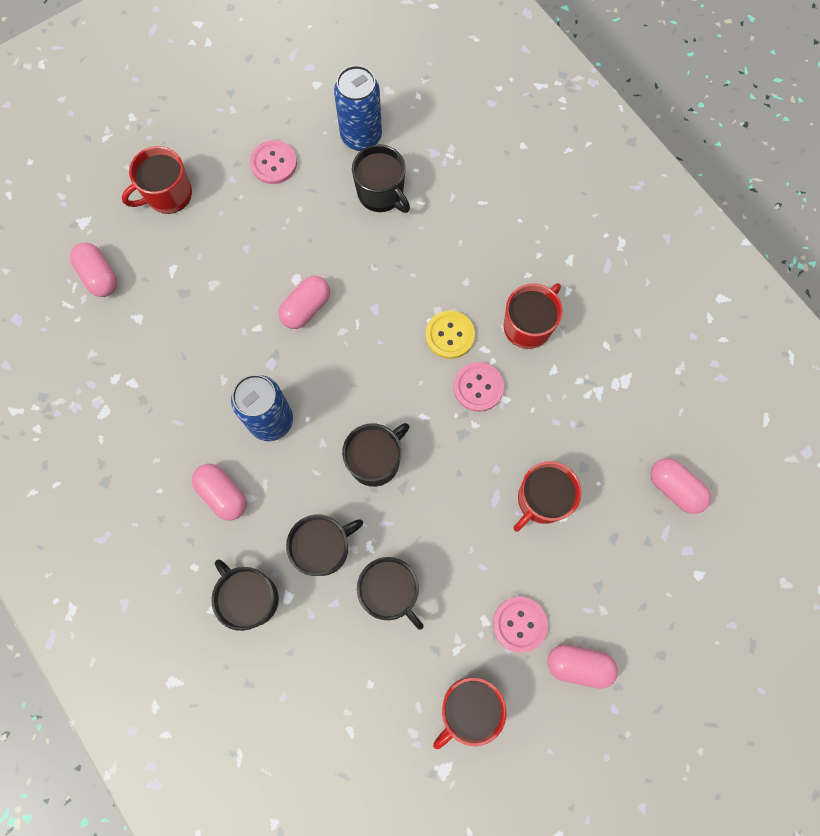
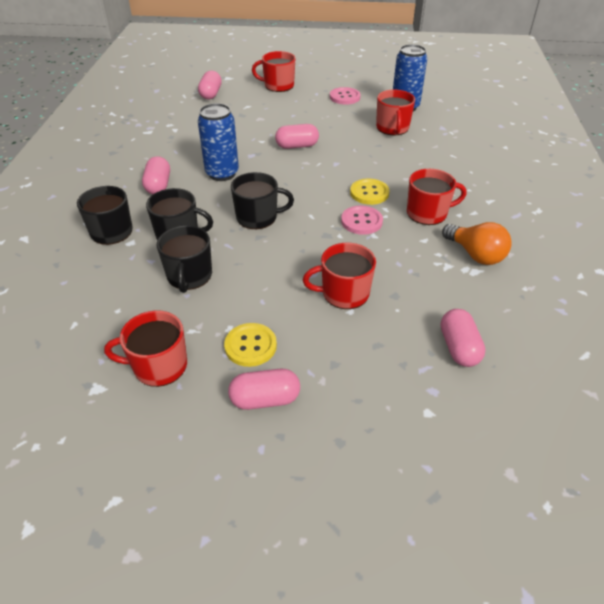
camera: 40 degrees right, 30 degrees down
black mug [352,144,410,213] -> red mug [376,90,415,135]
pink button [493,597,548,653] -> yellow button [224,323,277,367]
pink capsule [547,645,618,689] -> pink capsule turned 60 degrees counterclockwise [228,369,300,410]
none -> orange light bulb [442,222,512,265]

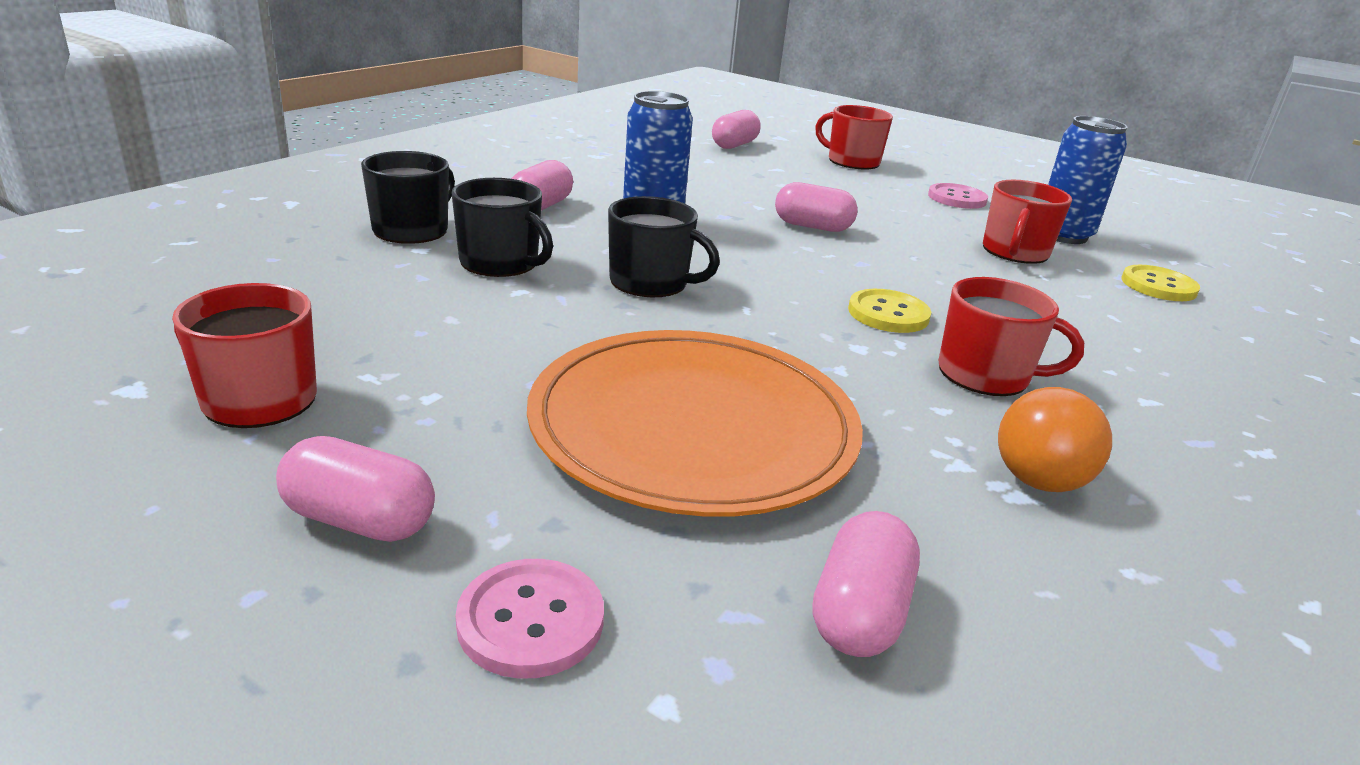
camera: 25 degrees right, 15 degrees down
black mug [157,225,212,293] -> none
yellow button [224,323,277,367] -> yellow button moved to [1121,265,1200,301]
red mug [303,243,376,309] -> orange plate [527,330,863,517]
pink button [341,206,383,235] -> pink button moved to [455,559,604,679]
orange light bulb [442,222,512,265] -> orange light bulb turned 45 degrees clockwise [998,387,1112,492]

